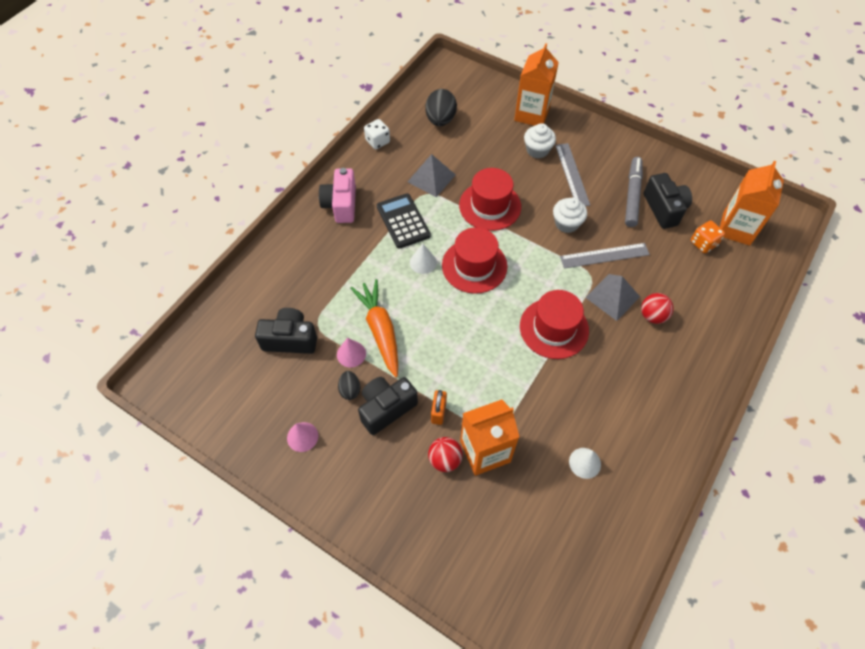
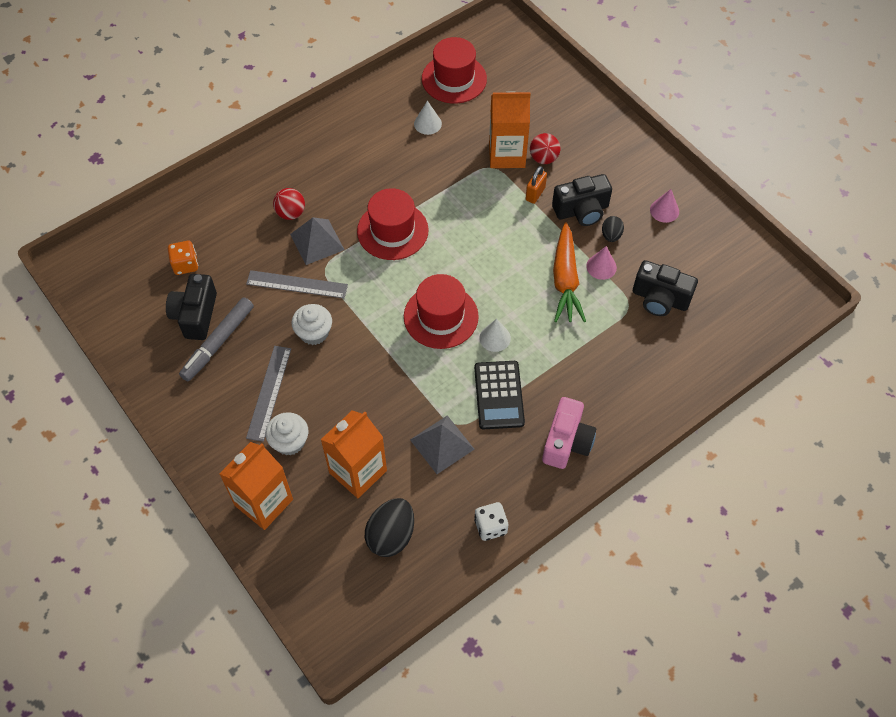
camera: 160 degrees left, 0 degrees up
red hat [459,168,521,231] -> red hat moved to [422,37,487,104]
orange carton [720,161,784,246] -> orange carton moved to [321,410,387,498]

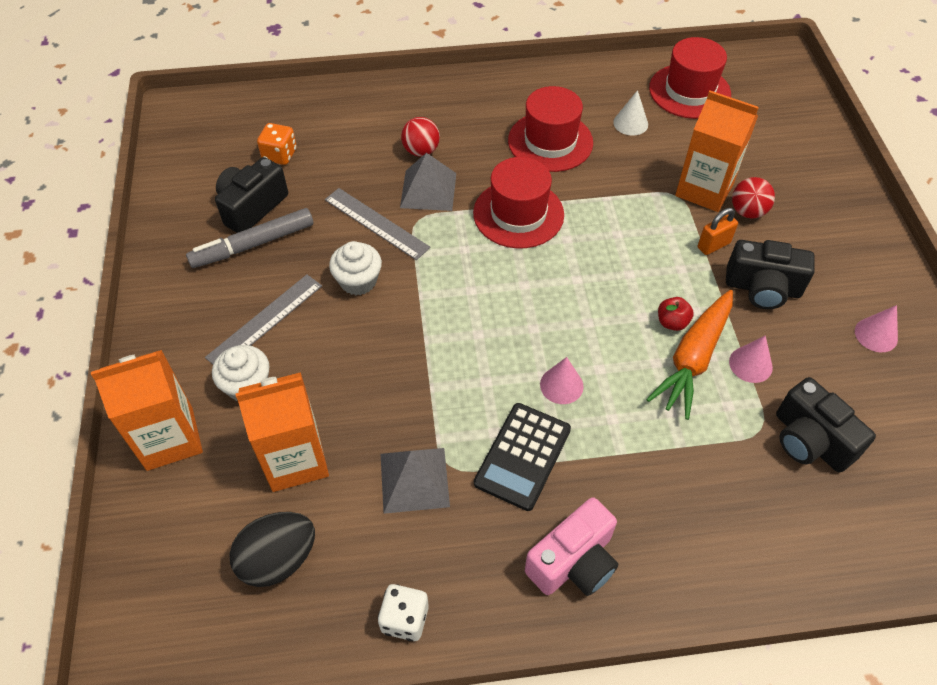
camera: 30 degrees right, 5 degrees down
red hat [404,274,479,349] -> red hat moved to [508,86,593,172]
white cone [479,319,511,352] -> pink cone [540,357,584,404]
black egg [602,216,624,242] -> none
none -> red apple [658,297,694,331]

